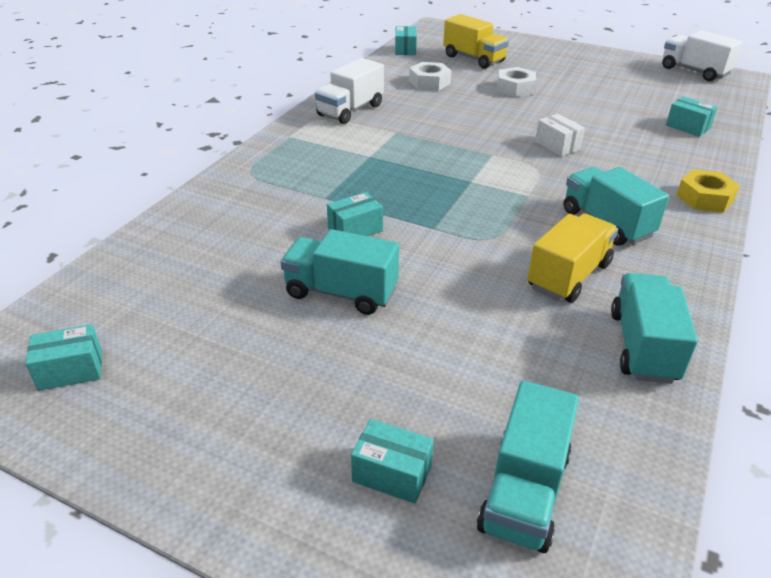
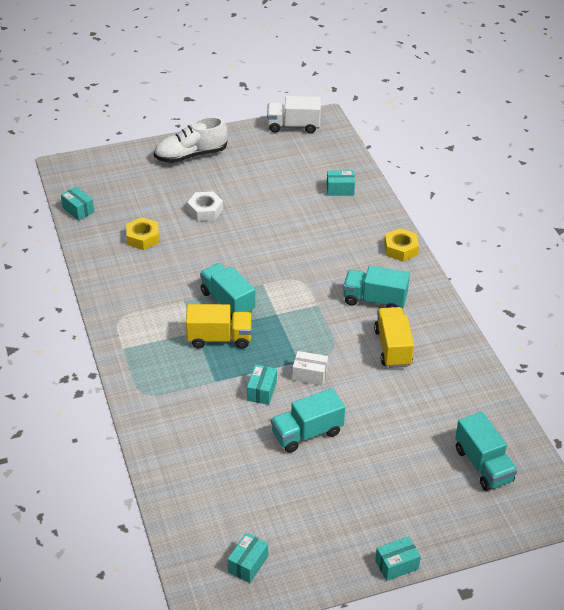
camera: 45 degrees left, 5 degrees up
white truck [315,58,384,124] -> none
turquoise box [351,419,434,504] -> turquoise box moved to [375,536,421,581]
white nut [409,62,451,90] -> yellow nut [126,217,159,250]
yellow truck [443,14,509,69] -> yellow truck moved to [186,304,252,349]
white box [535,114,585,157] -> white box moved to [292,351,328,386]
turquoise truck [611,273,698,384] -> turquoise truck moved to [200,263,255,320]
none -> white shoe [154,117,228,163]

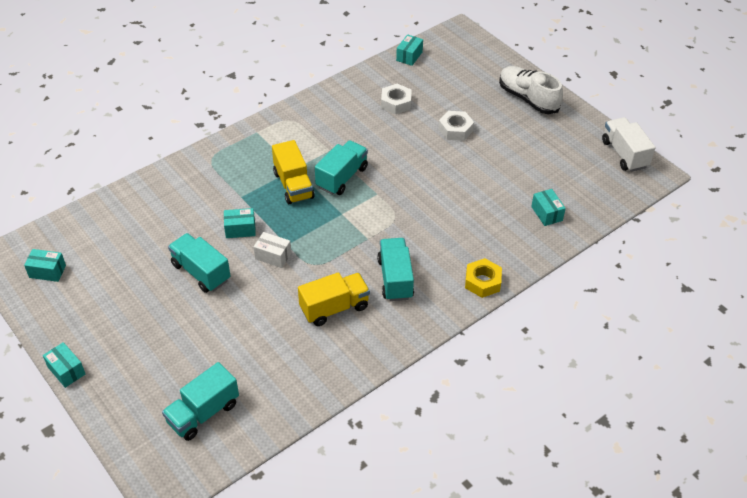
camera: 70 degrees right, 5 degrees up
yellow nut [126,217,159,250] -> white nut [381,84,412,114]
white box [292,351,328,386] -> white box turned 60 degrees counterclockwise [254,232,291,268]

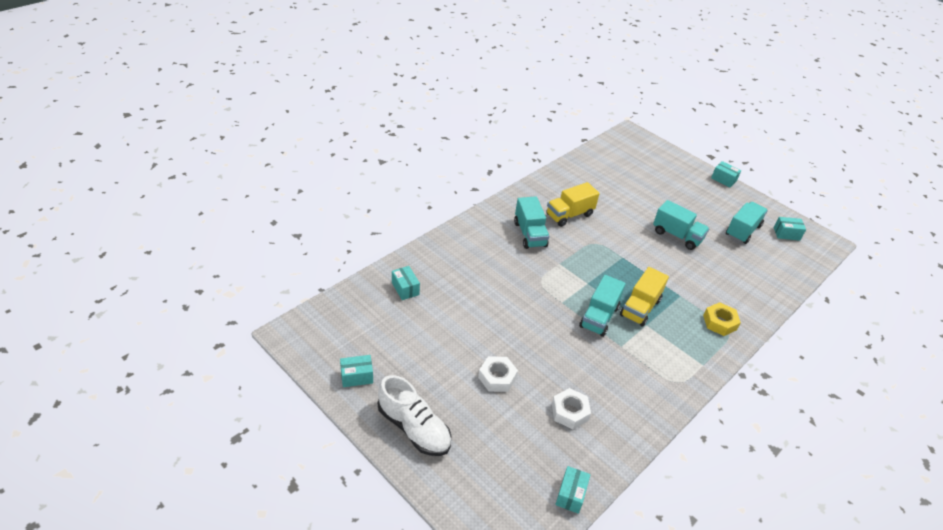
camera: 170 degrees right, 5 degrees down
turquoise truck [162,362,239,441] -> turquoise truck moved to [726,202,768,244]
turquoise box [224,208,256,238] -> turquoise box moved to [340,355,373,387]
white box [254,232,291,268] -> none
yellow truck [272,140,315,204] -> yellow truck turned 120 degrees counterclockwise [620,267,669,326]
yellow nut [465,258,502,298] -> yellow nut moved to [703,302,741,336]
white truck [602,117,656,172] -> none

